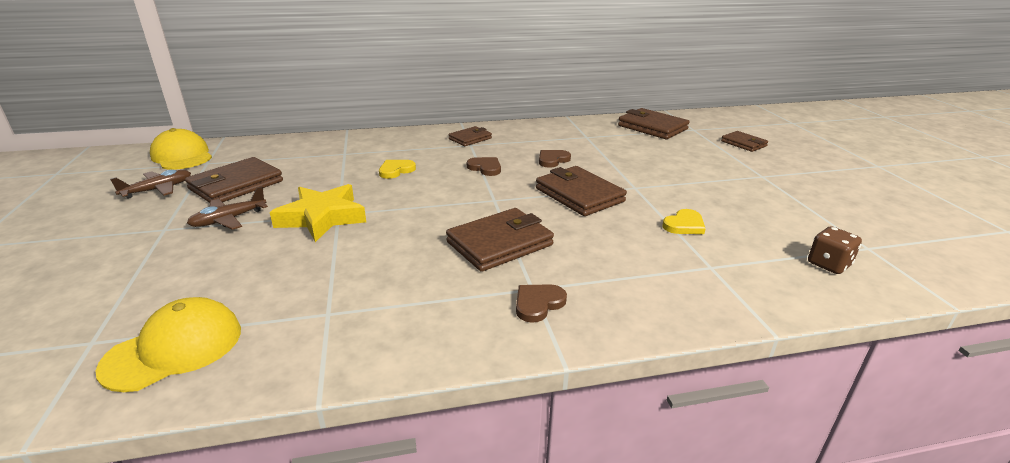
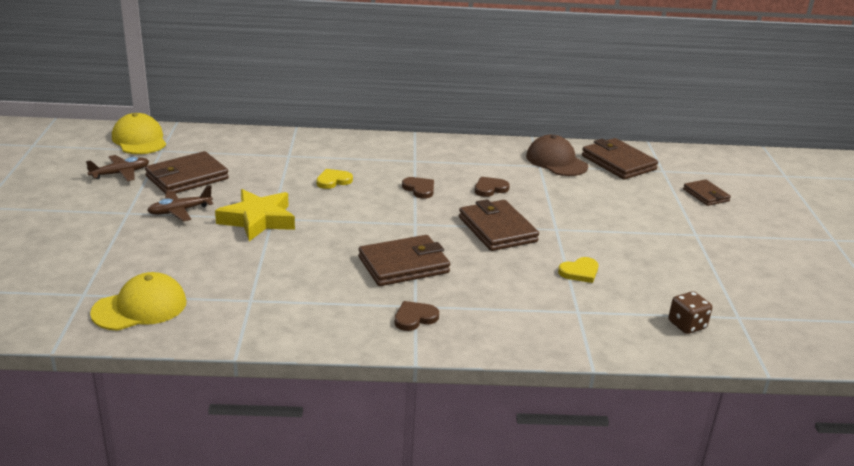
camera: 10 degrees right, 0 degrees up
brown wallet [449,126,492,146] -> none
none -> brown cap [526,135,588,176]

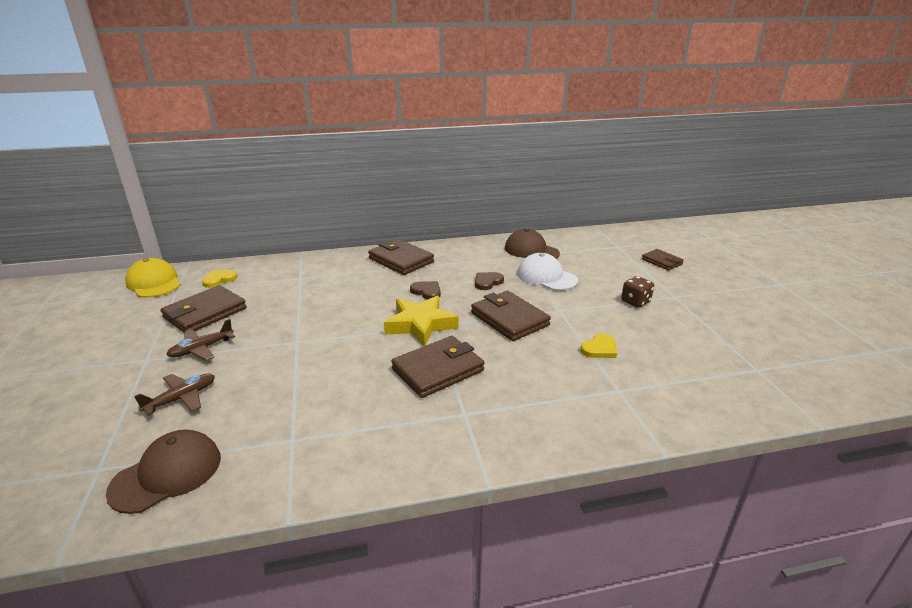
camera: 10 degrees left, 0 degrees up
brown plane [86,155,149,181] -> brown plane moved to [134,373,215,416]
yellow cap [90,272,186,331] -> brown cap [106,430,221,514]
yellow star [215,189,295,241] -> yellow star moved to [384,295,459,346]
yellow heart [316,169,353,189] -> yellow heart moved to [202,270,237,288]
brown heart [394,301,439,331] -> none
brown wallet [582,138,658,180] -> brown wallet moved to [368,239,434,275]
brown dice [668,291,712,334] -> brown dice moved to [621,276,654,308]
none -> white cap [517,253,578,291]

